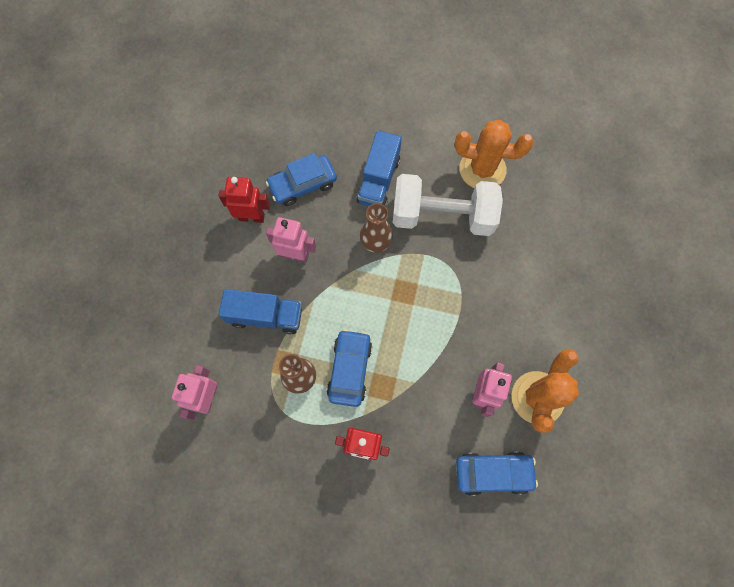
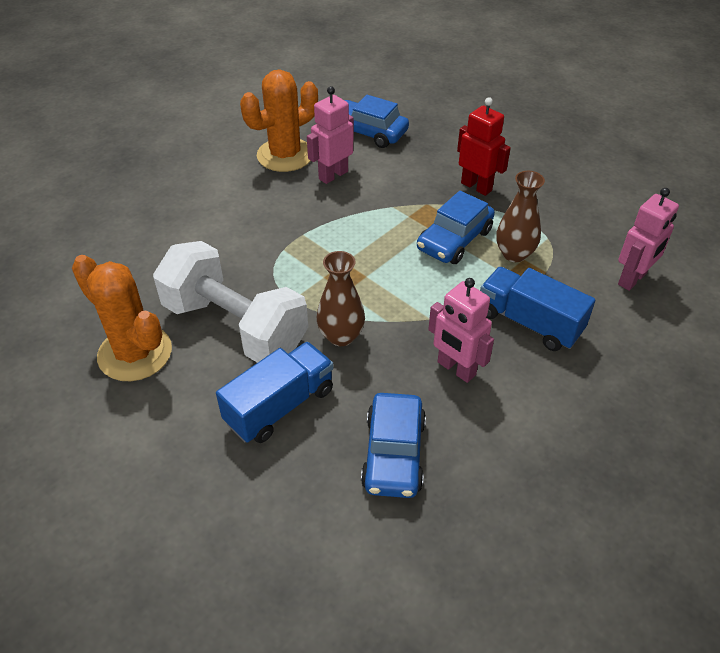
camera: 150 degrees left, 25 degrees down
red robot [219,177,270,223] -> none
blue car [266,153,337,206] -> blue car turned 90 degrees clockwise [361,393,426,498]

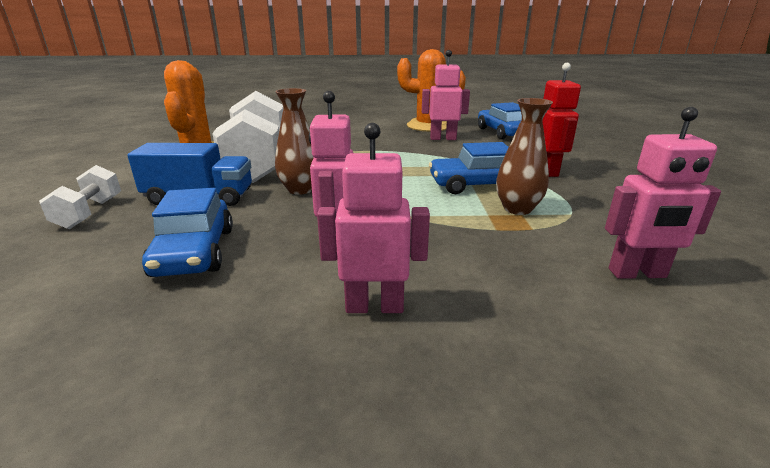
camera: 45 degrees right, 20 degrees down
blue car [361,393,426,498] -> blue car turned 60 degrees counterclockwise [142,188,233,277]
blue truck [480,267,595,351] -> none
none -> white dumbbell [39,165,121,229]
none -> pink robot [317,123,430,313]

